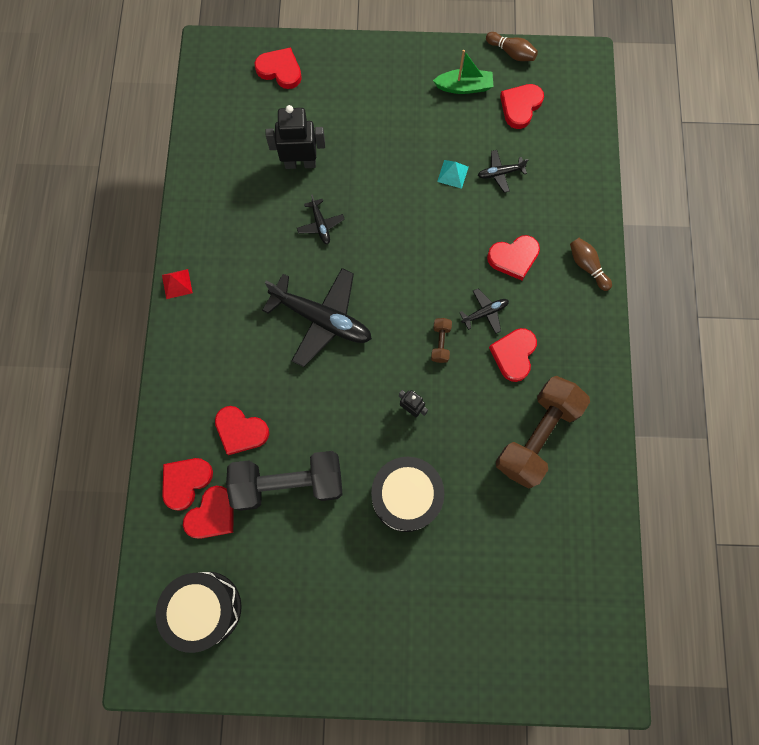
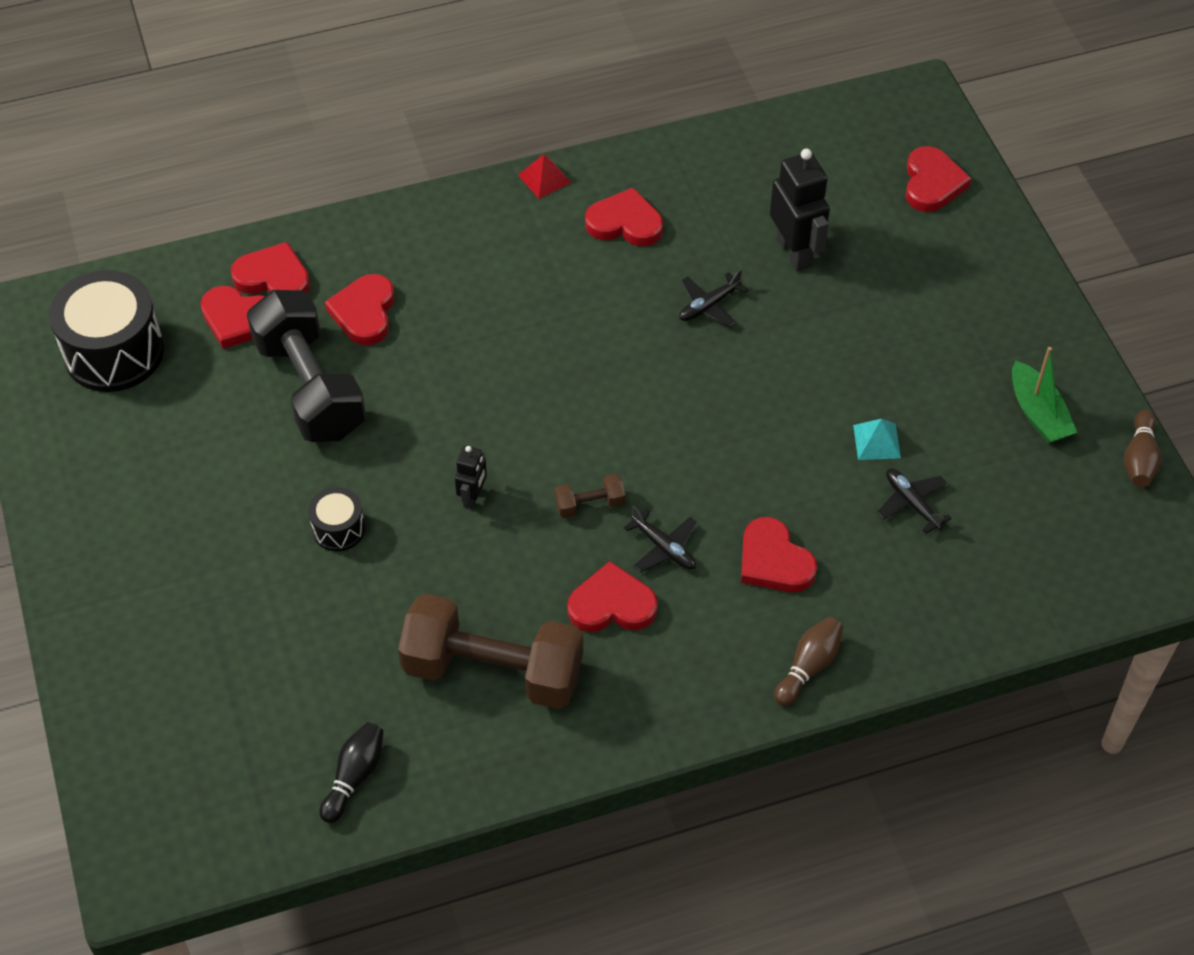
camera: 70 degrees right, 20 degrees down
black plane [262,268,372,367] -> none
black drum [371,457,444,532] -> black drum [308,487,365,551], size x0.50
red heart [500,84,544,129] -> red heart moved to [585,188,663,246]
none -> black bowling pin [320,722,384,823]

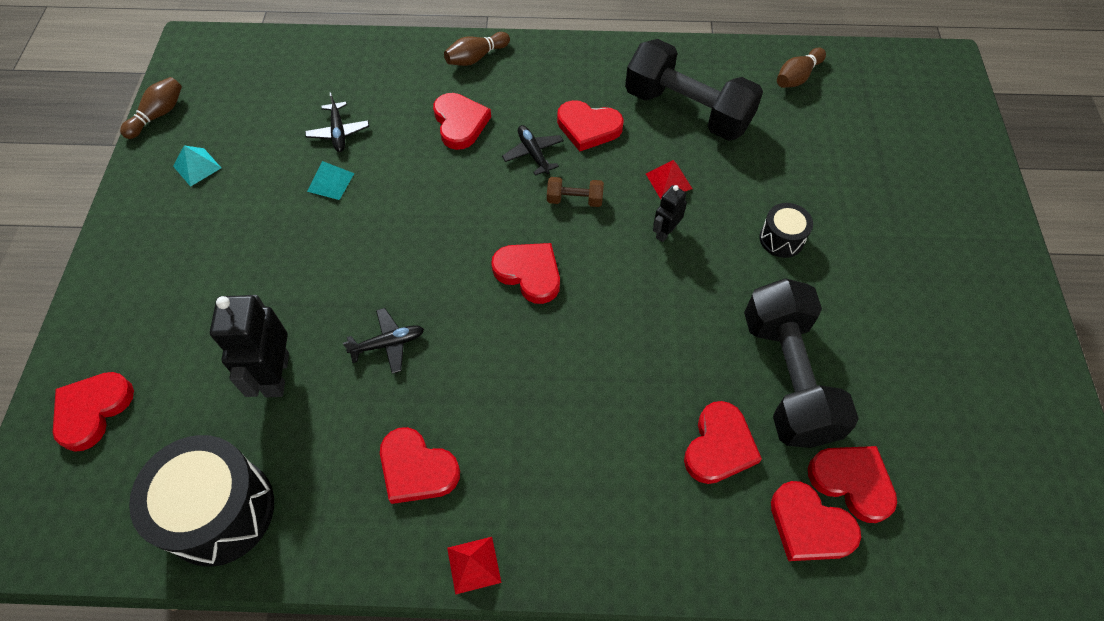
camera: 160 degrees left, 5 degrees up
black drum [49,270,164,392] -> black drum moved to [129,435,274,567]
black bowling pin [320,722,384,823] -> brown bowling pin [777,47,826,88]
brown dumbbell [398,593,583,709] -> black dumbbell [625,39,763,141]
green boat [1012,347,1077,443] -> turquoise pyramid [173,146,221,187]
none -> red heart [491,243,560,304]
none -> red pyramid [646,160,692,199]

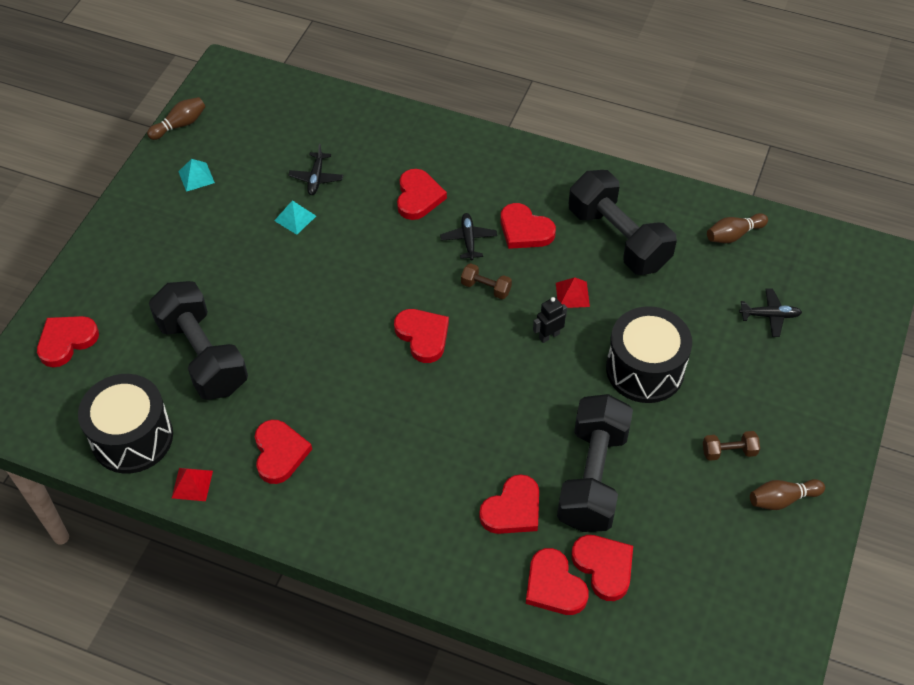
camera: 20 degrees right, 5 degrees down
black robot [210,295,289,397] -> black dumbbell [149,281,248,400]
black plane [343,308,424,374] -> black plane moved to [739,288,802,337]
red heart [380,427,460,504] -> red heart turned 150 degrees counterclockwise [255,420,312,484]
brown bowling pin [444,32,510,66] -> brown bowling pin moved to [750,479,825,510]
red pyramid [447,537,501,595] -> red pyramid moved to [172,468,213,501]
black drum [759,203,813,258] -> black drum [606,306,692,403], size x1.99
none -> brown dumbbell [703,431,760,461]

